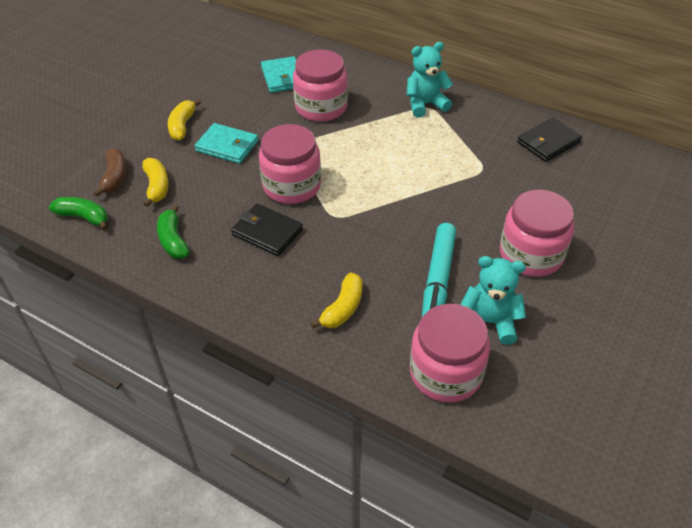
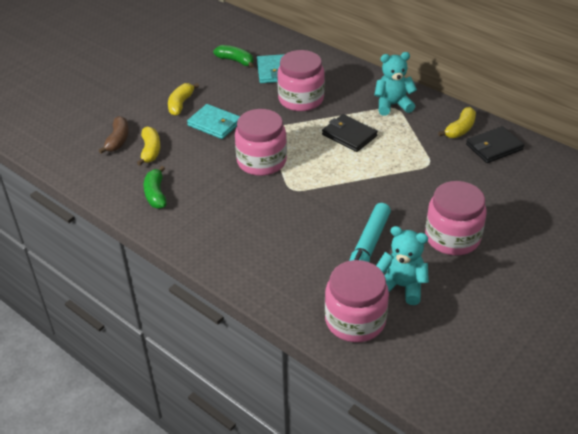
camera: 10 degrees right, 5 degrees down
green banana [49,197,108,230] -> green banana moved to [213,45,254,68]
black wallet [231,204,303,256] -> black wallet moved to [322,114,378,152]
yellow banana [311,273,362,328] -> yellow banana moved to [438,107,476,138]

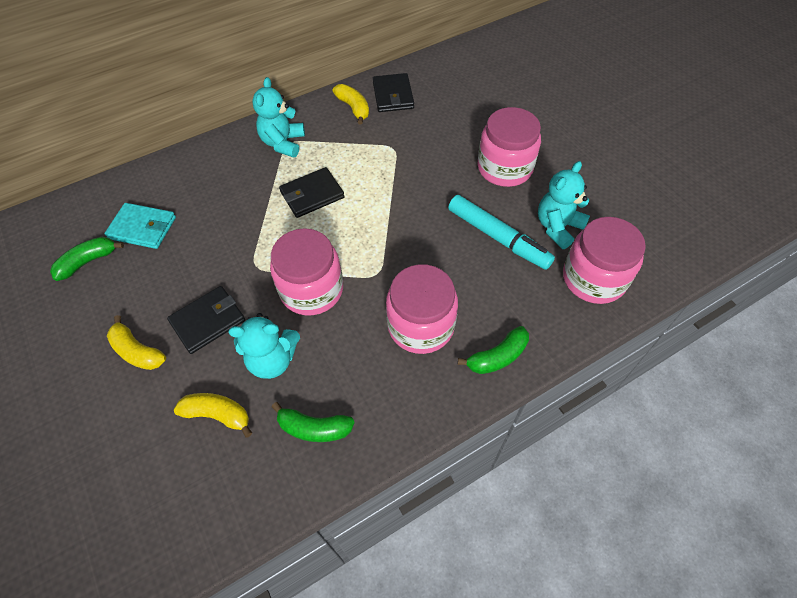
camera: 70 degrees left, 15 degrees up
brown banana [99,116,129,154] -> none
turquoise wallet [187,104,240,139] -> black wallet [167,286,245,354]
pink jar [277,50,325,111] -> pink jar moved to [386,264,458,354]
none -> turquoise teddy bear [228,313,300,379]
none -> green banana [458,326,529,374]

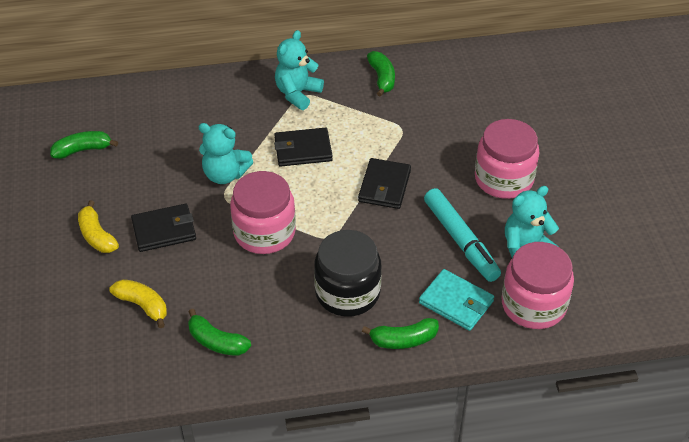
camera: 20 degrees right, 10 degrees down
turquoise wallet [104,203,176,249] -> turquoise wallet moved to [419,269,494,331]
turquoise teddy bear [228,313,300,379] -> turquoise teddy bear moved to [198,123,253,184]
yellow banana [332,84,369,125] -> green banana [367,51,395,97]
black wallet [373,73,414,112] -> black wallet moved to [358,158,411,209]
pink jar [386,264,458,354] -> black jar [314,230,382,317]

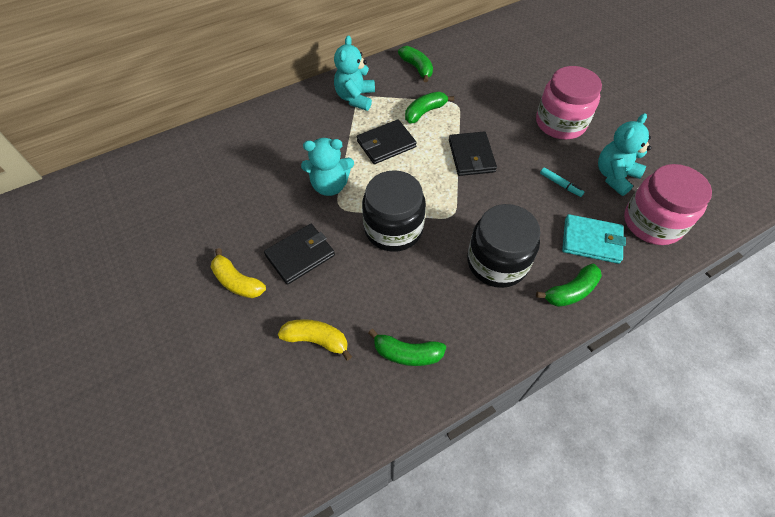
camera: 20 degrees left, 10 degrees up
green banana [50,131,118,159] -> green banana moved to [405,92,454,123]
pink jar [230,171,296,254] -> black jar [362,170,426,252]
turquoise marker [424,188,501,282] -> turquoise marker [540,167,585,197], size x0.44

